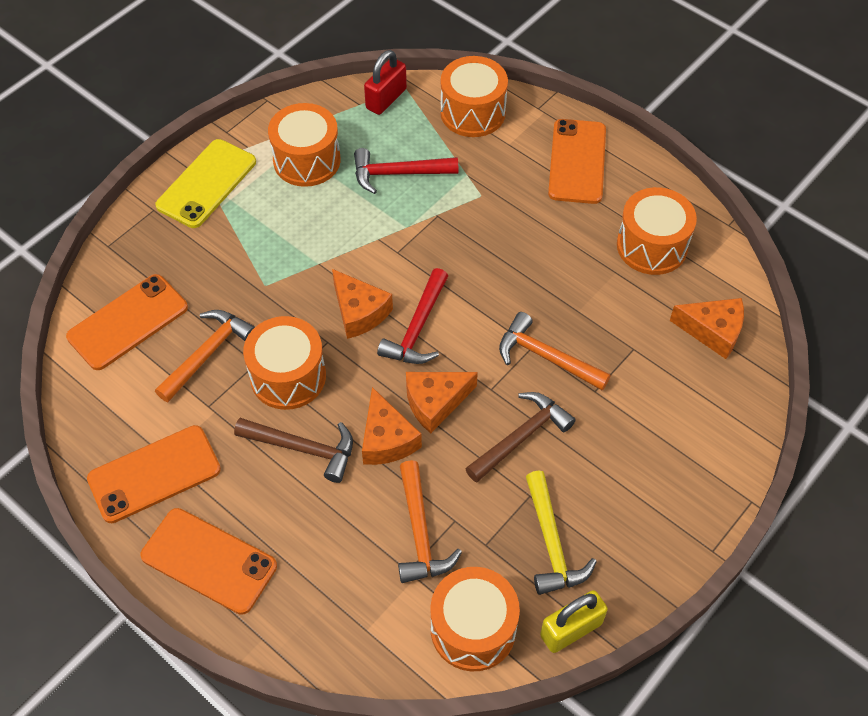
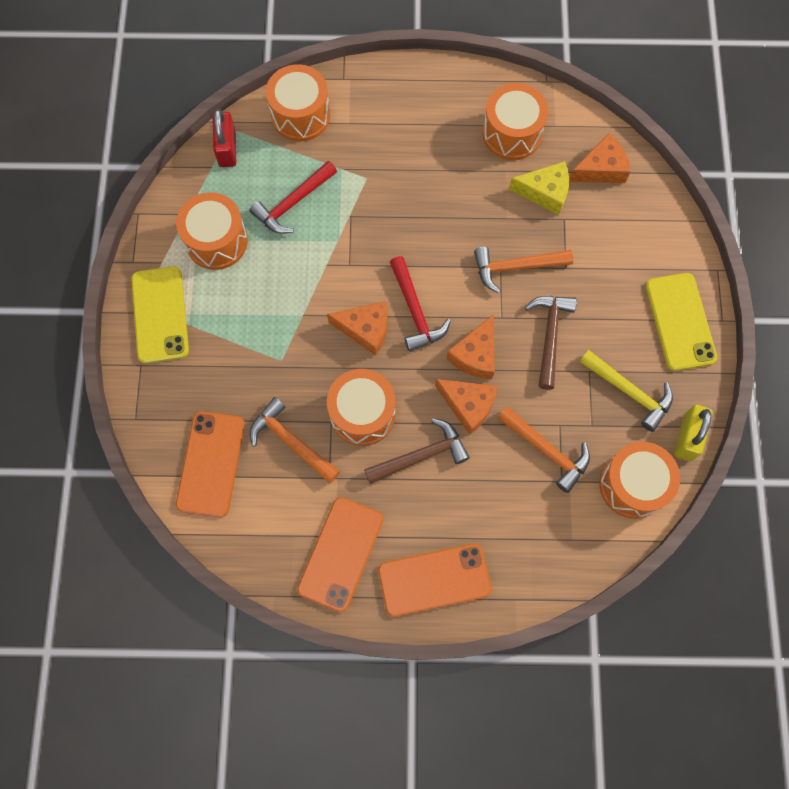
camera: 40 degrees left, 15 degrees up
orange hammer [155,310,255,402] -> orange hammer turned 45 degrees counterclockwise [250,397,340,483]
orange phone [548,119,606,204] -> none
none -> yellow cheese [509,161,569,215]
none -> yellow phone [646,273,717,371]

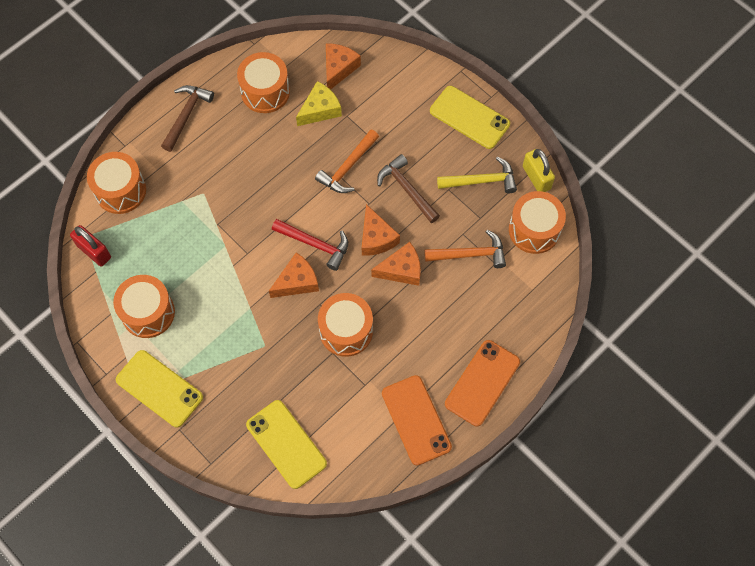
camera: 45 degrees left, 5 degrees down
orange phone [176,411,245,517] -> yellow phone [246,400,327,489]
red hammer [249,161,337,234] -> none
orange hammer [250,397,340,483] -> none
brown hammer [364,418,470,484] -> brown hammer moved to [161,85,214,152]

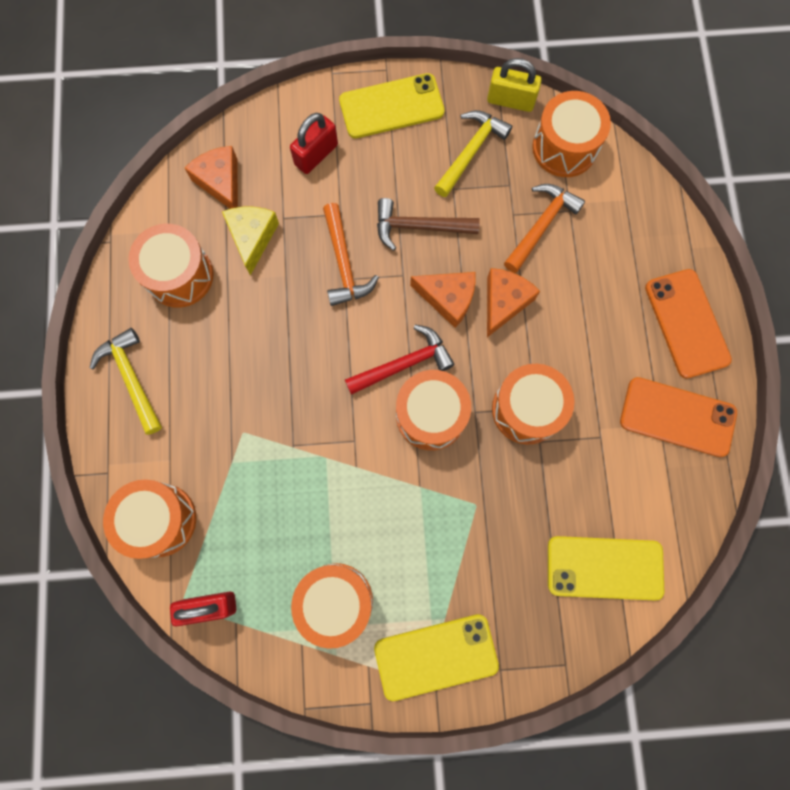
camera: 50 degrees left, 10 degrees up
brown hammer [161,85,214,152] -> yellow hammer [89,328,162,435]
orange cheese [269,252,319,298] -> orange drum [396,370,471,450]
none -> red padlock [290,113,338,174]

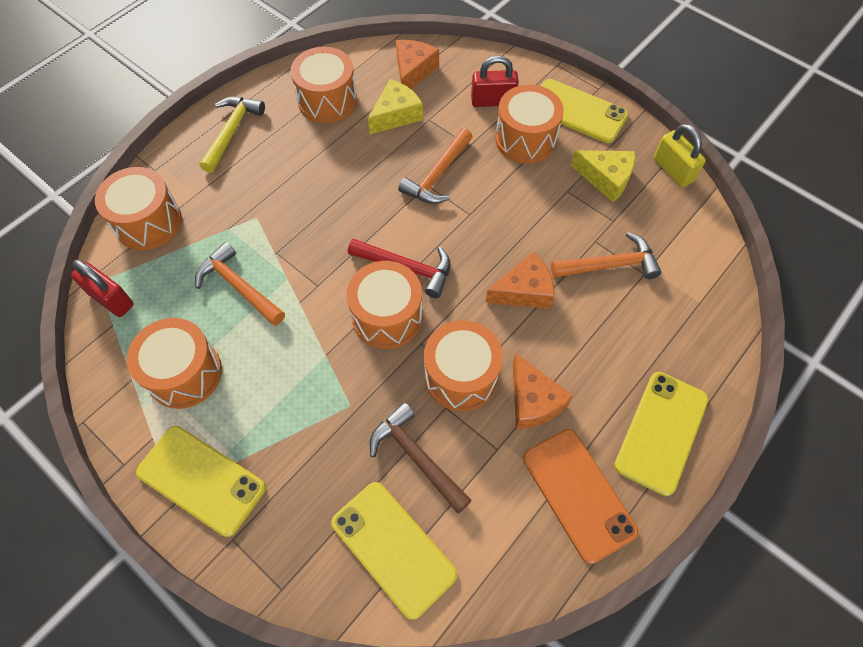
camera: 45 degrees right, 15 degrees down
brown hammer [377,198,480,251] -> brown hammer moved to [370,402,472,514]
orange cheese [410,272,476,328] -> orange cheese moved to [513,353,573,429]
yellow hammer [434,110,512,197] -> yellow cheese [571,150,635,202]
orange drum [532,91,611,177] -> orange drum moved to [495,85,564,163]
orange phone [645,269,732,379] -> yellow phone [614,372,709,496]
none -> orange hammer [195,242,285,326]

